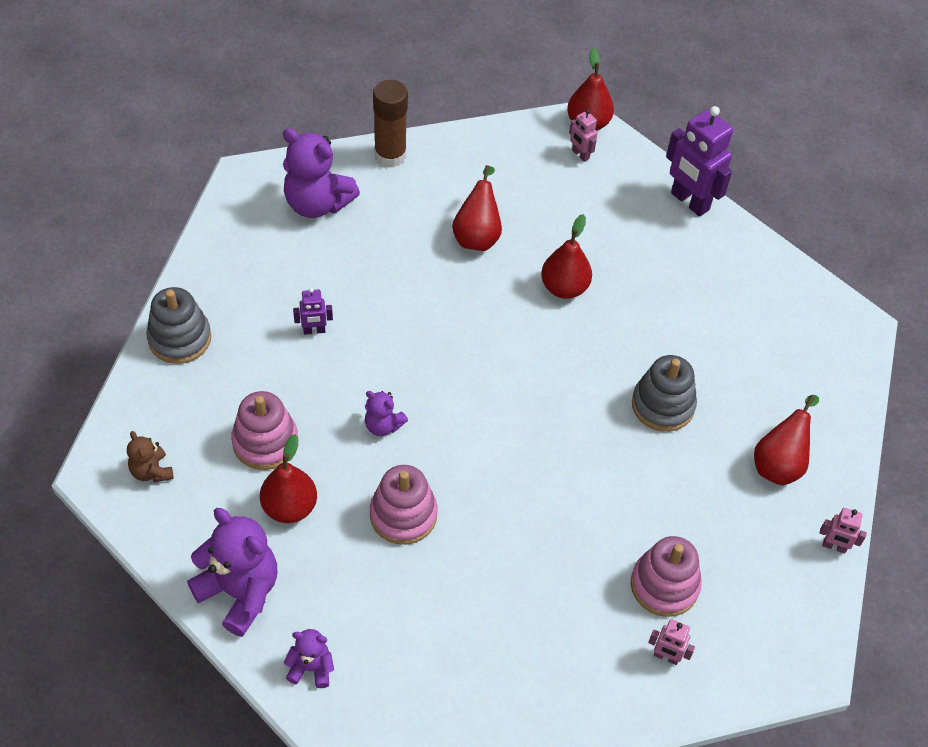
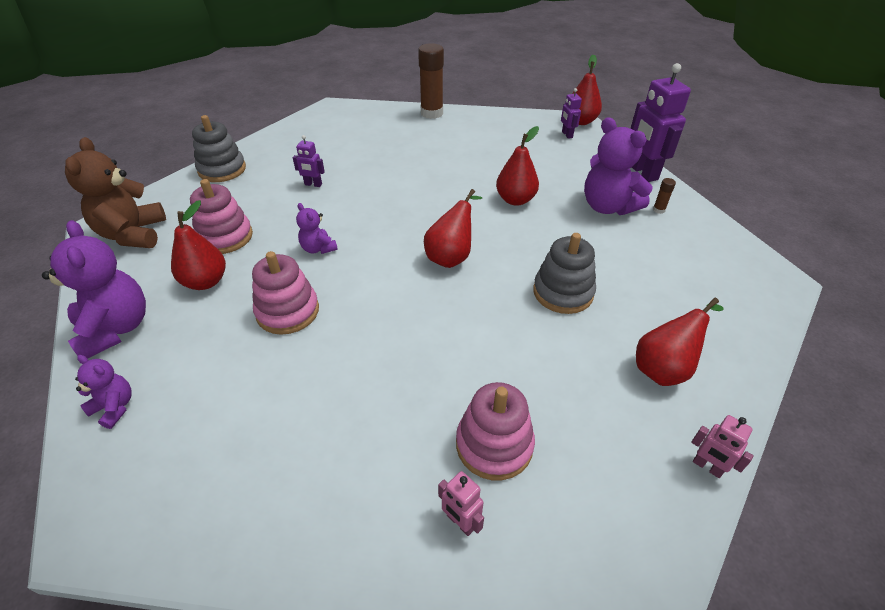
camera: 25 degrees right, 10 degrees down
brown teddy bear [127,431,174,482] -> brown teddy bear [65,137,166,248], size x1.92
purple teddy bear [283,128,360,218] -> purple teddy bear moved to [584,117,653,215]
red pear [452,165,502,251] -> red pear moved to [424,189,482,268]
pink robot [569,109,597,162] -> purple robot [561,88,582,139]
none -> brown glue stick [653,178,676,214]

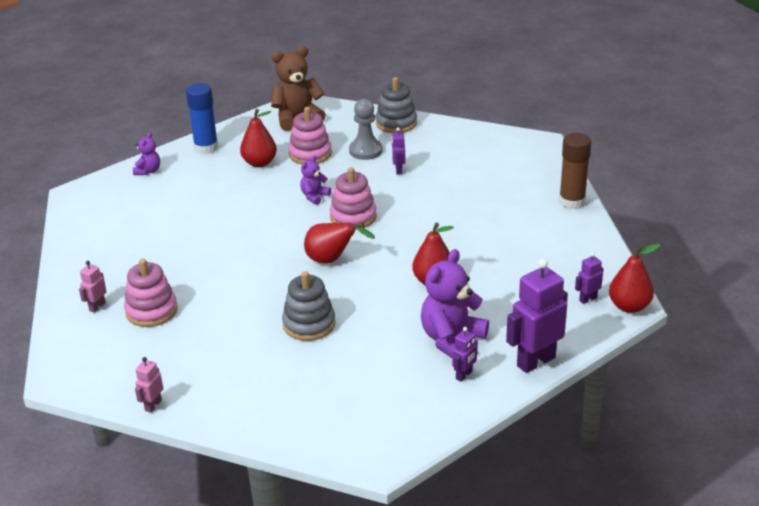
camera: 75 degrees right, 10 degrees down
purple teddy bear [42,220,146,359] -> blue glue stick [186,83,218,154]
pink stacking toy [252,251,319,335] -> pink stacking toy moved to [330,167,377,230]
red pear [636,298,724,386] -> none
brown glue stick [653,178,676,214] -> purple robot [452,327,478,382]
none -> grey pawn [349,99,383,160]

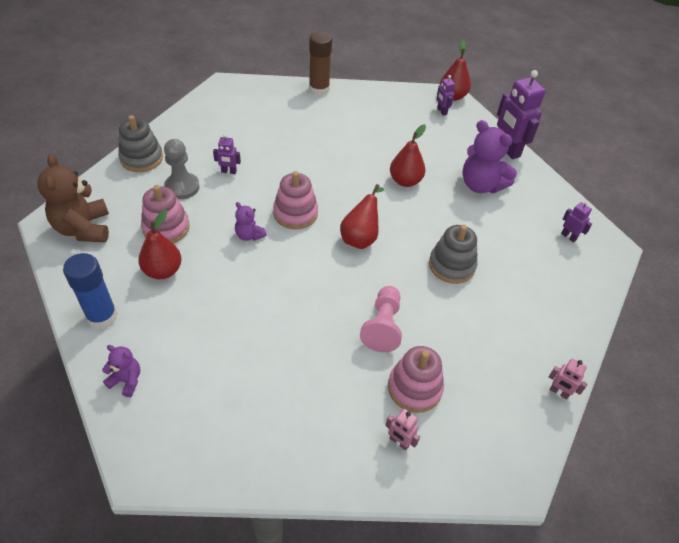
camera: 85 degrees left, 15 degrees up
purple robot [452,327,478,382] -> purple robot moved to [561,201,592,242]
none -> pink pawn [360,286,402,352]

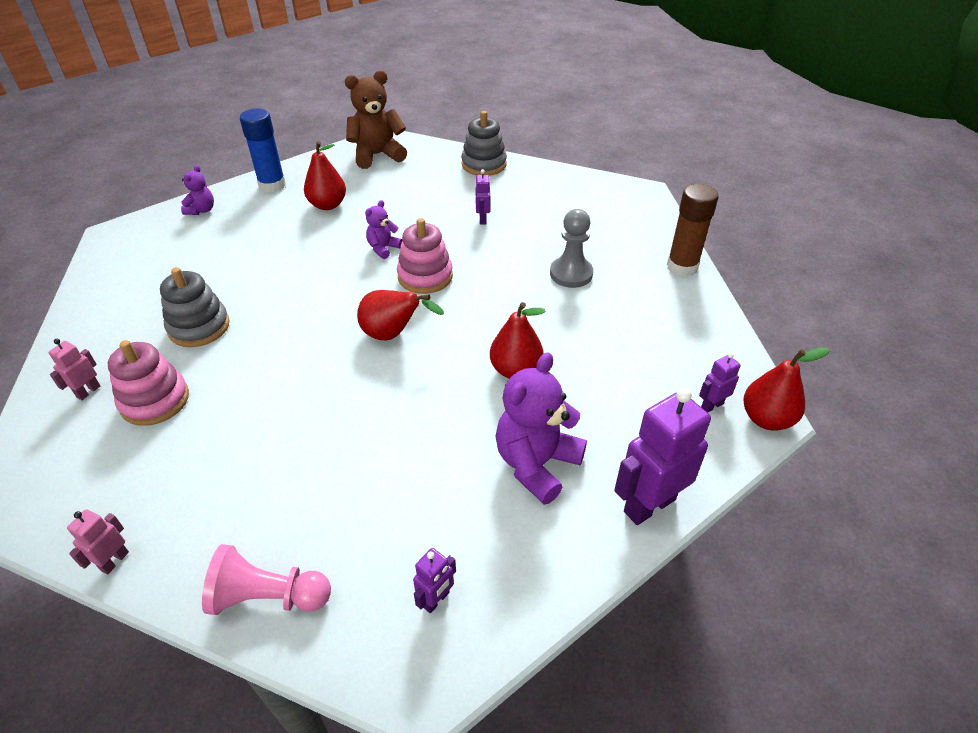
camera: 85 degrees right, 5 degrees down
pink stacking toy [141,185,190,243] -> none
grey pawn [164,139,200,199] -> grey pawn moved to [550,209,593,288]
pink pawn [360,286,402,352] -> pink pawn moved to [202,544,331,615]
grey stacking toy [429,225,478,284] -> grey stacking toy moved to [160,267,230,347]

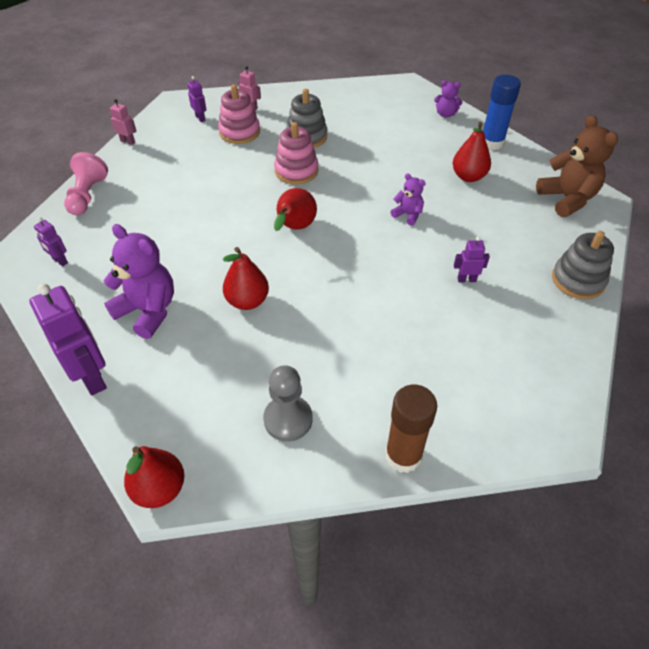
camera: 90 degrees right, 5 degrees up
pink stacking toy [397,218,453,294] -> pink stacking toy moved to [274,122,318,184]
grey pawn [550,209,593,288] -> grey pawn moved to [263,365,313,442]
purple robot [699,353,741,413] -> purple robot moved to [187,76,207,122]

